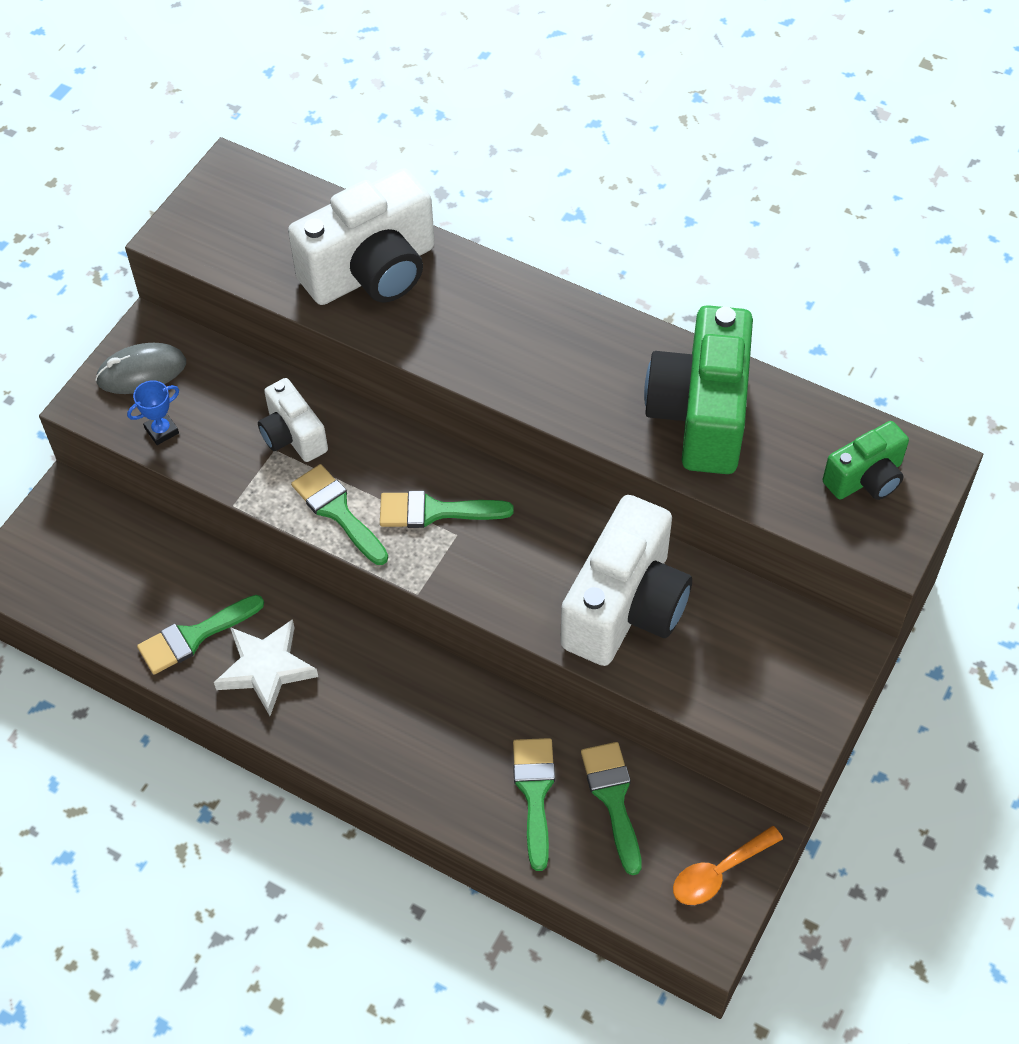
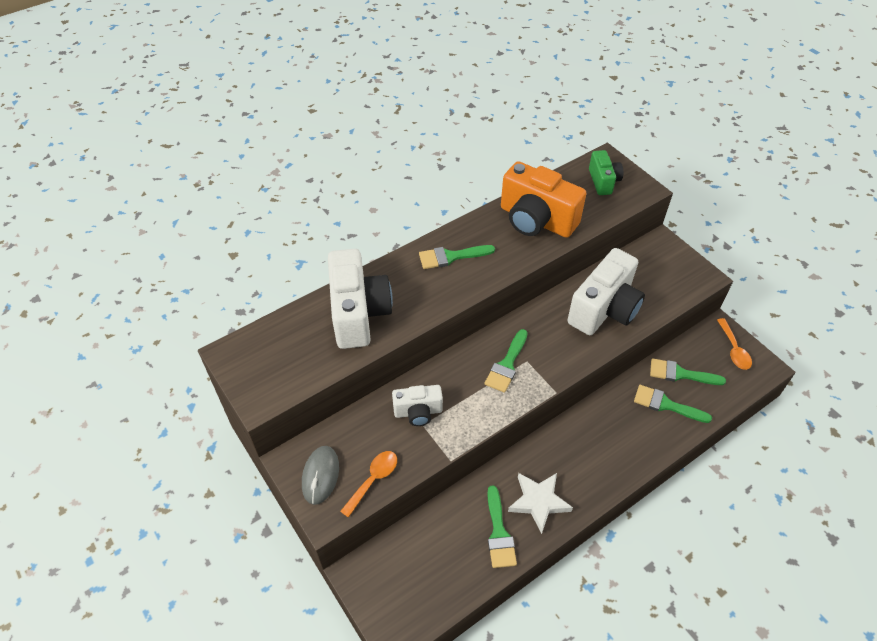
camera: 65 degrees left, 5 degrees down
blue trophy [127,380,179,445] -> orange spoon [340,451,397,518]
green brush [291,464,388,565] -> green brush moved to [419,245,495,269]
white camera [560,495,692,666] -> white camera turned 75 degrees clockwise [567,248,645,335]
green camera [644,305,753,474] -> orange camera [501,161,587,238]

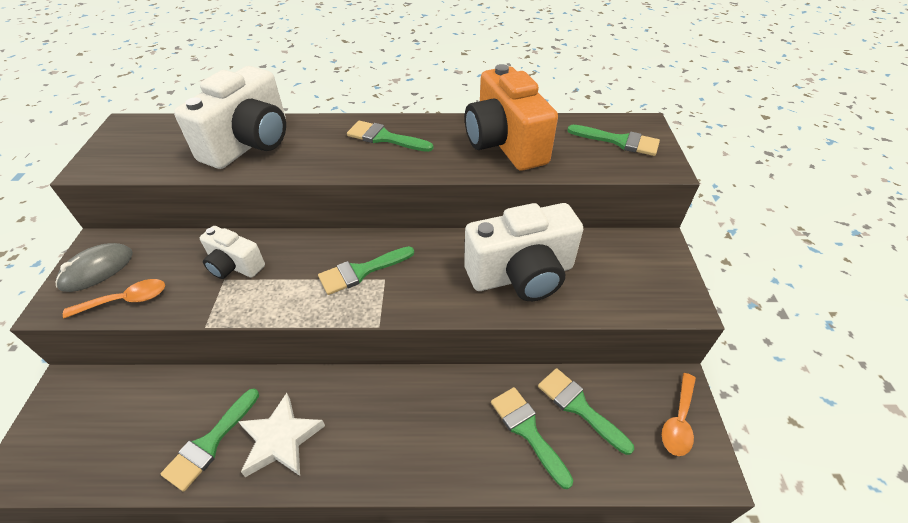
camera: 35 degrees right, 5 degrees down
green camera [589,150,623,195] -> green brush [567,125,660,156]

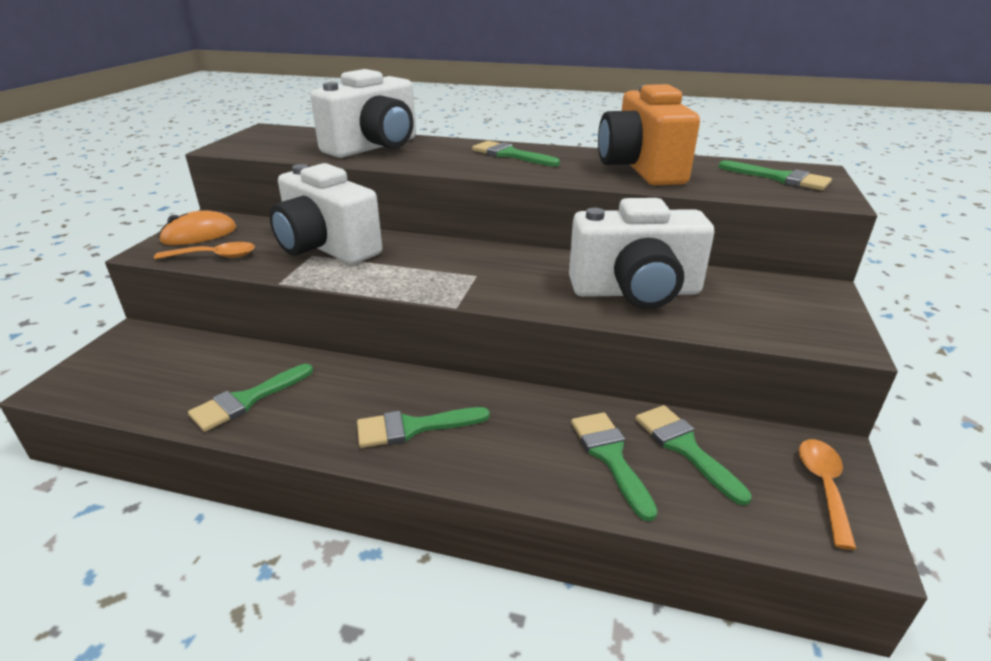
camera: 15 degrees right, 15 degrees down
grey mouse [55,243,133,292] -> orange mouse [158,211,236,245]
white camera [200,226,265,279] -> white camera [270,163,382,264], size x1.84
white star [238,393,325,477] -> none
green brush [318,246,414,295] -> green brush moved to [357,407,490,448]
orange spoon [662,373,696,456] -> orange spoon turned 150 degrees clockwise [799,439,857,550]

